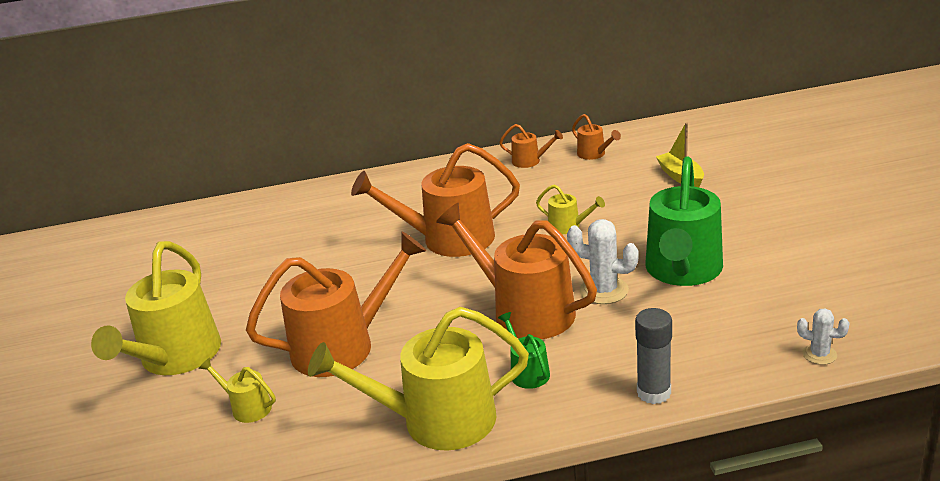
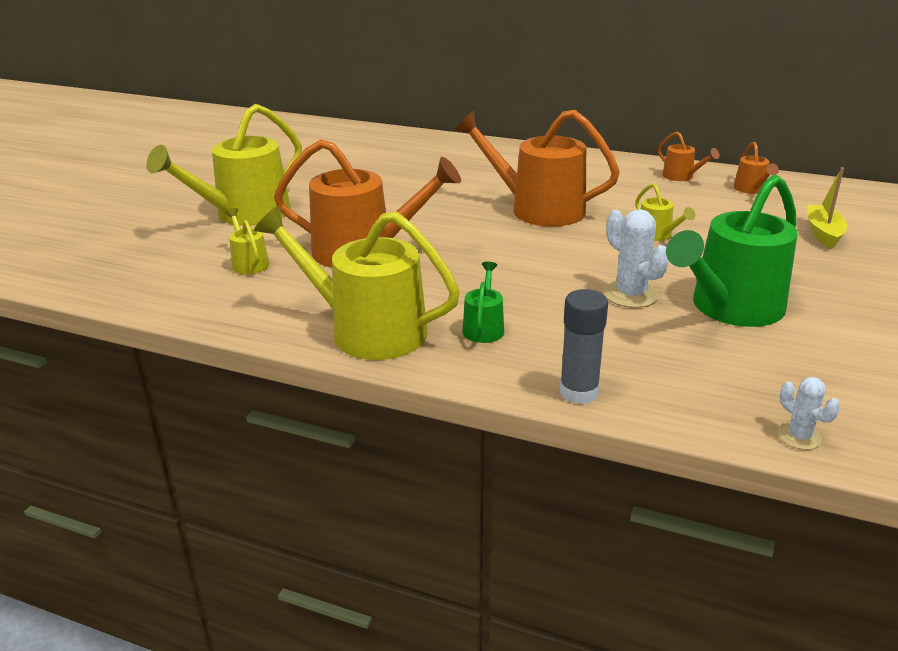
camera: 30 degrees right, 0 degrees up
orange watering can [436,203,597,339] -> none

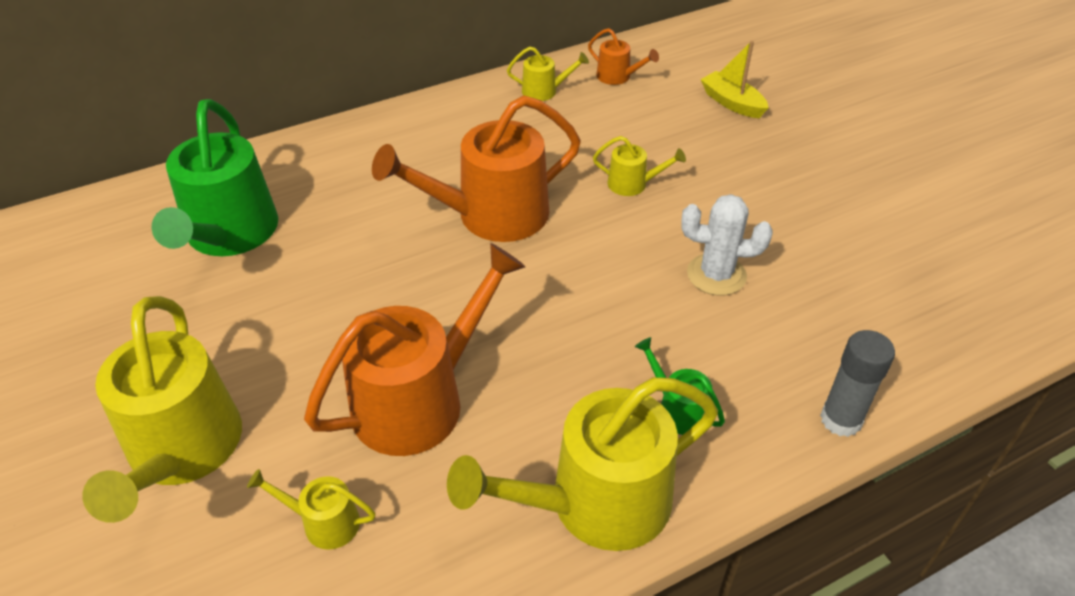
camera: 50 degrees left, 15 degrees up
orange watering can [658,132,720,181] -> yellow watering can [507,47,589,101]
green watering can [666,174,797,327] -> green watering can moved to [152,99,278,256]
white cactus [778,377,840,450] -> none

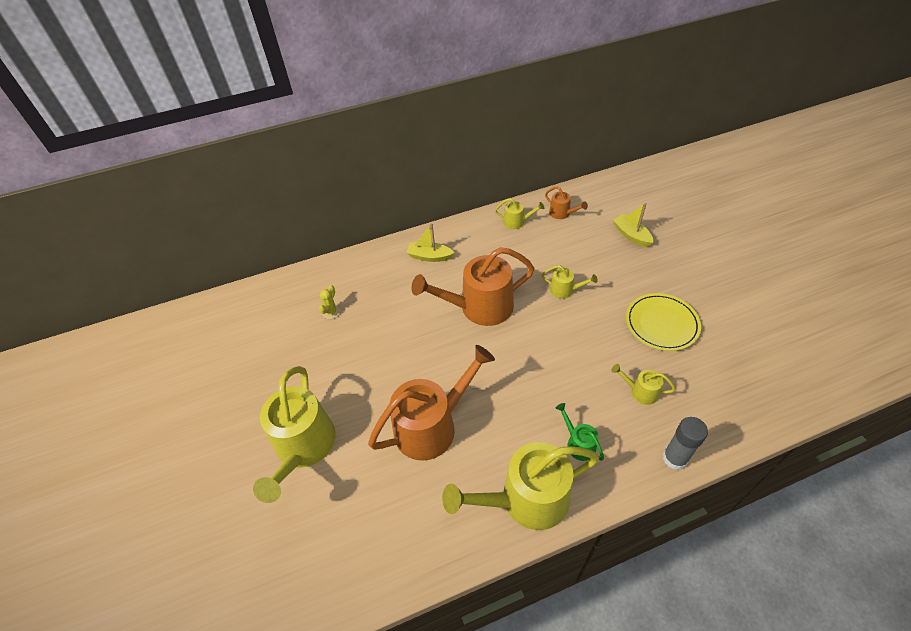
camera: 10 degrees right, 5 degrees up
green watering can [152,99,278,256] -> yellow cactus [319,285,341,319]
yellow watering can [247,469,375,550] -> yellow watering can moved to [611,364,676,405]
white cactus [681,194,773,296] -> none
none -> yellow boat [407,223,455,262]
none -> yellow plate [626,293,701,351]

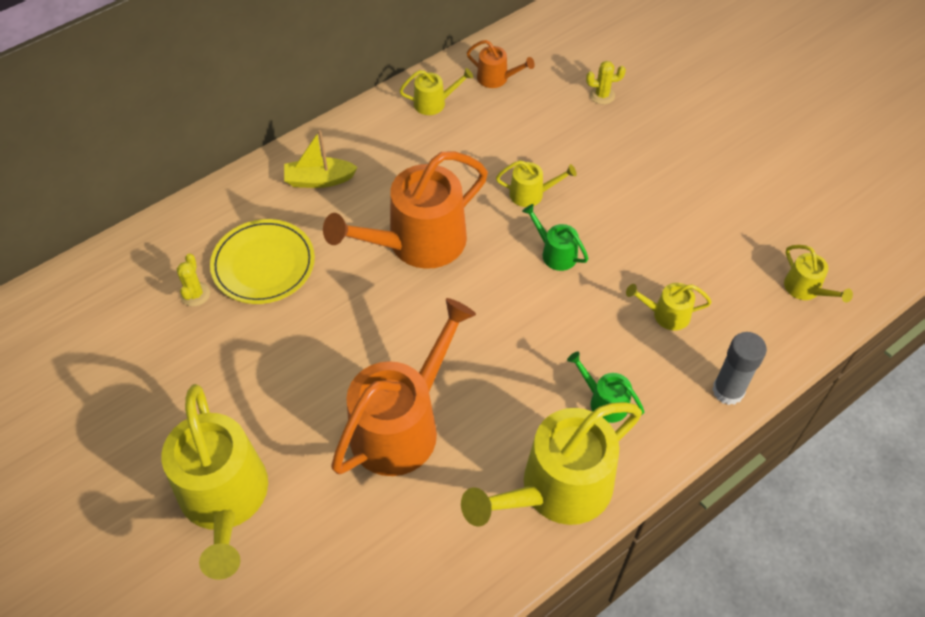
camera: 20 degrees left, 5 degrees up
yellow boat [613,203,653,247] -> yellow cactus [586,61,626,104]
yellow plate [626,293,701,351] -> yellow plate moved to [210,219,315,304]
none -> green watering can [522,204,588,271]
none -> yellow watering can [784,245,853,303]

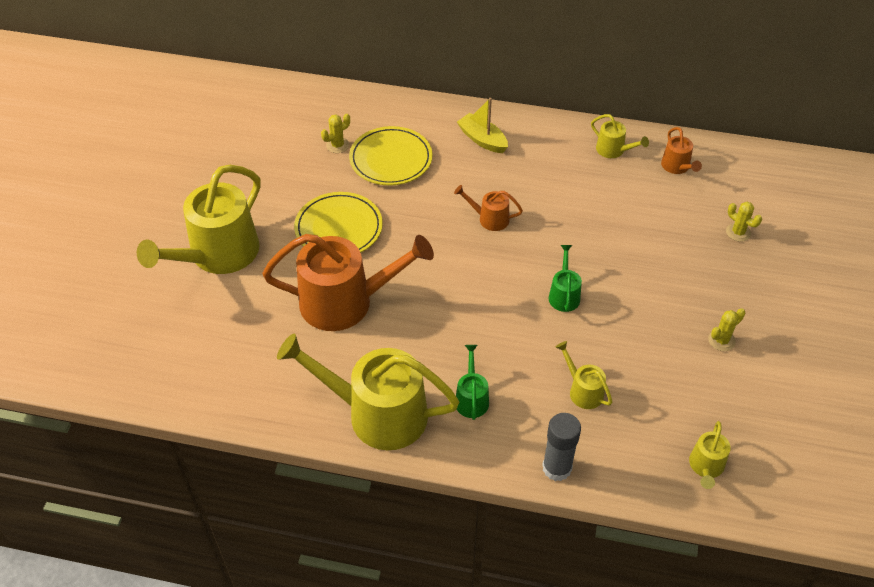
camera: 50 degrees right, 5 degrees down
orange watering can [323,152,488,269] -> orange watering can [454,185,523,231], size x0.45
yellow watering can [496,160,577,207] -> none
none -> yellow plate [294,192,383,253]
none -> yellow cactus [708,308,745,351]

